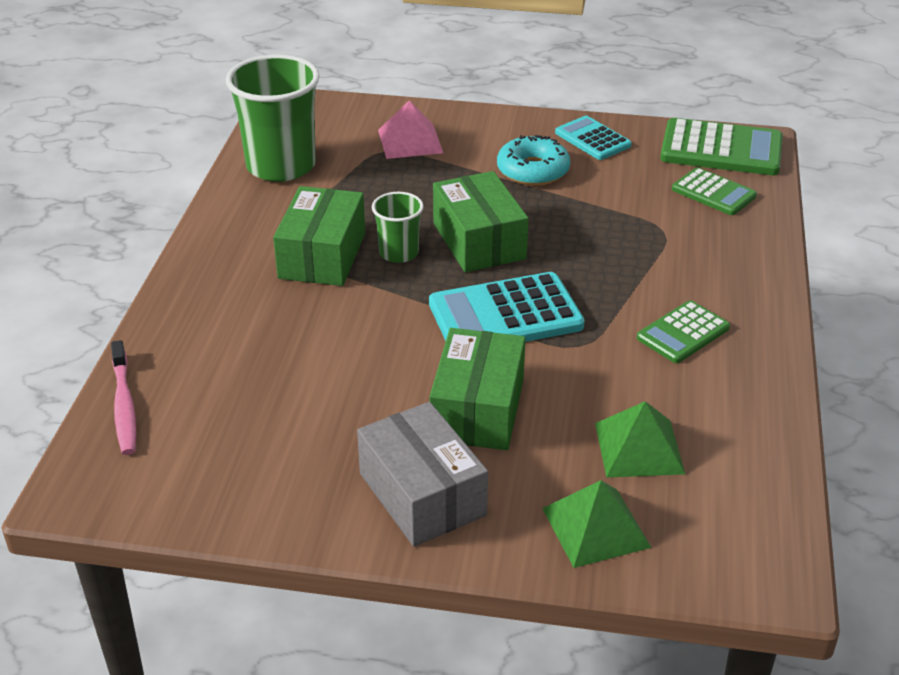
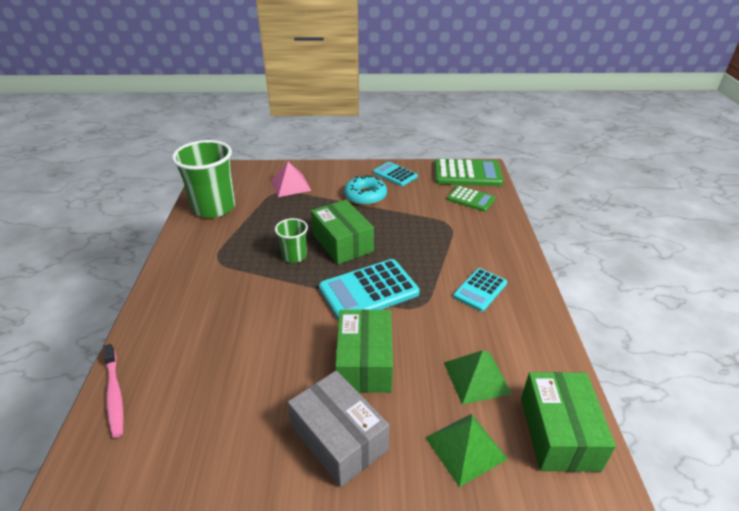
camera: 10 degrees left, 0 degrees up
green box [273,186,365,286] -> green box moved to [521,372,616,472]
green calculator [637,300,730,363] -> turquoise calculator [453,268,507,311]

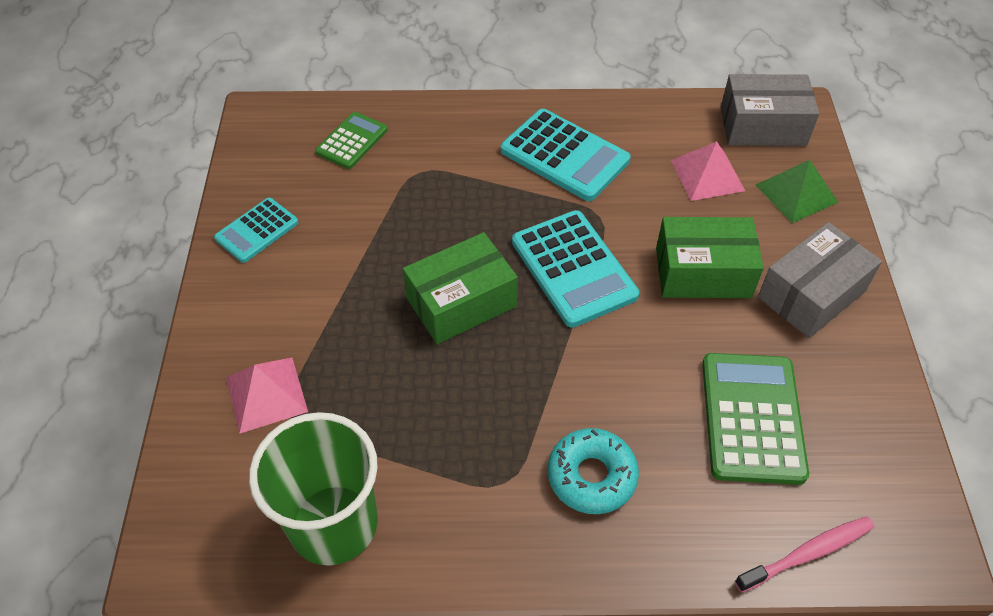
camera: 90 degrees left, 15 degrees up
green cup [275,218,308,263] -> none
turquoise donut [344,175,387,205] -> turquoise donut moved to [548,428,639,514]
green calculator [434,159,503,186] -> green calculator moved to [702,353,809,485]
green pyramid [444,350,512,405] -> pink pyramid [671,141,745,201]
turquoise calculator [453,268,507,311] -> turquoise calculator [501,109,631,201], size x1.67
green box [521,372,616,472] -> grey box [721,74,819,146]

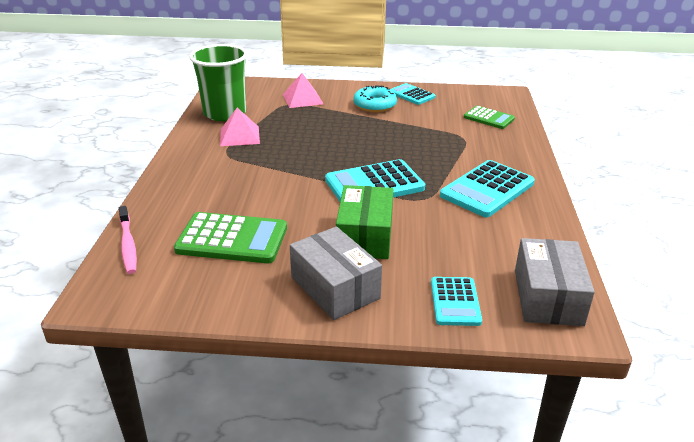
camera: 95 degrees right, 20 degrees down
green box [403,232,518,344] -> none
turquoise donut [548,428,639,514] -> turquoise donut moved to [353,85,397,112]
pink pyramid [671,141,745,201] -> pink pyramid moved to [220,108,260,146]
green pyramid [756,160,838,223] -> turquoise calculator [431,277,482,326]

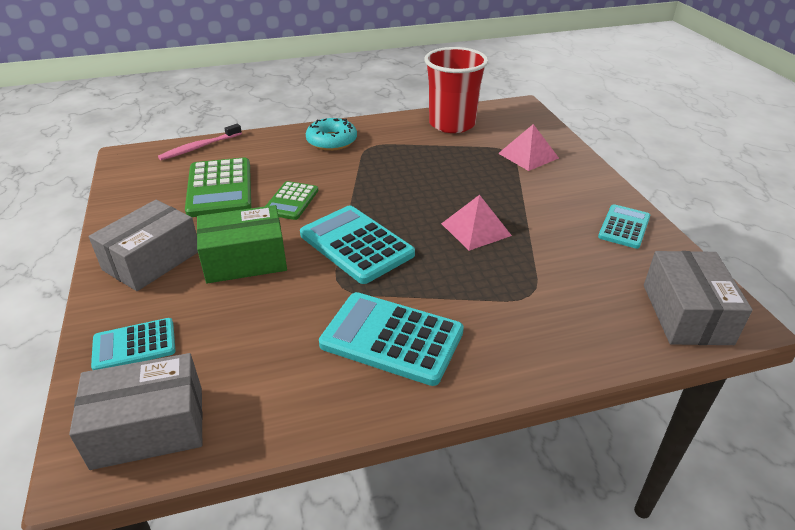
camera: 70 degrees right, 5 degrees up
green cup [189,44,248,121] -> red cup [424,47,488,133]
pink pyramid [220,108,260,146] -> pink pyramid moved to [441,195,512,251]
turquoise donut [353,85,397,112] -> turquoise donut moved to [306,118,357,151]
green calculator [464,106,515,129] -> green calculator moved to [266,181,318,220]
none -> grey box [644,251,753,345]

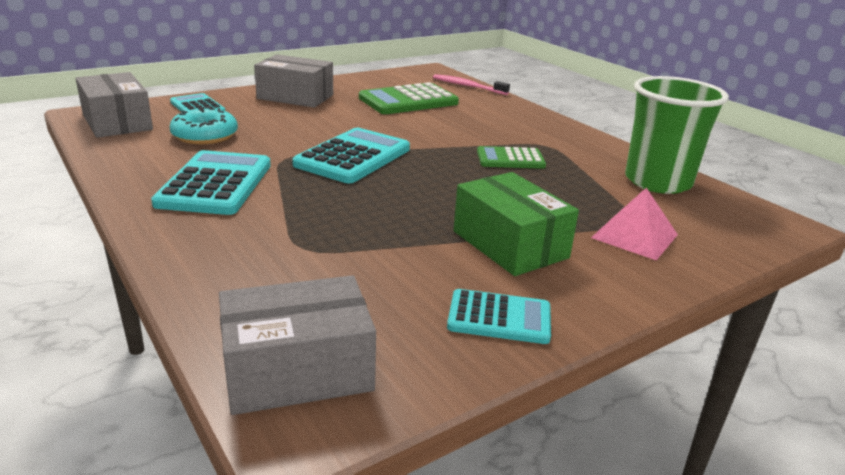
camera: 70 degrees right, 10 degrees down
green box [197,205,287,283] -> green box moved to [454,172,579,276]
green calculator [266,181,318,220] -> green calculator moved to [477,146,546,169]
turquoise donut [306,118,357,151] -> turquoise donut moved to [170,107,238,144]
red cup [424,47,488,133] -> green cup [625,76,729,194]
pink pyramid [441,195,512,251] -> none

